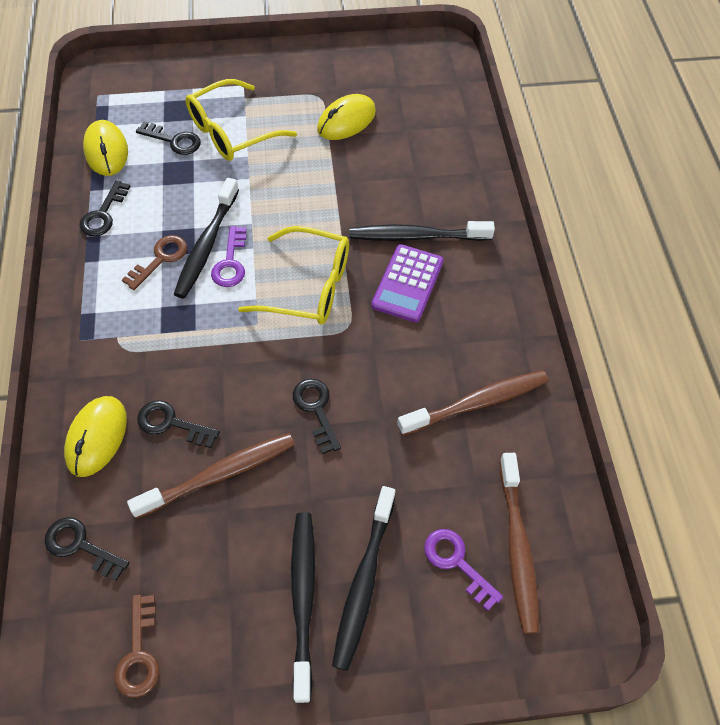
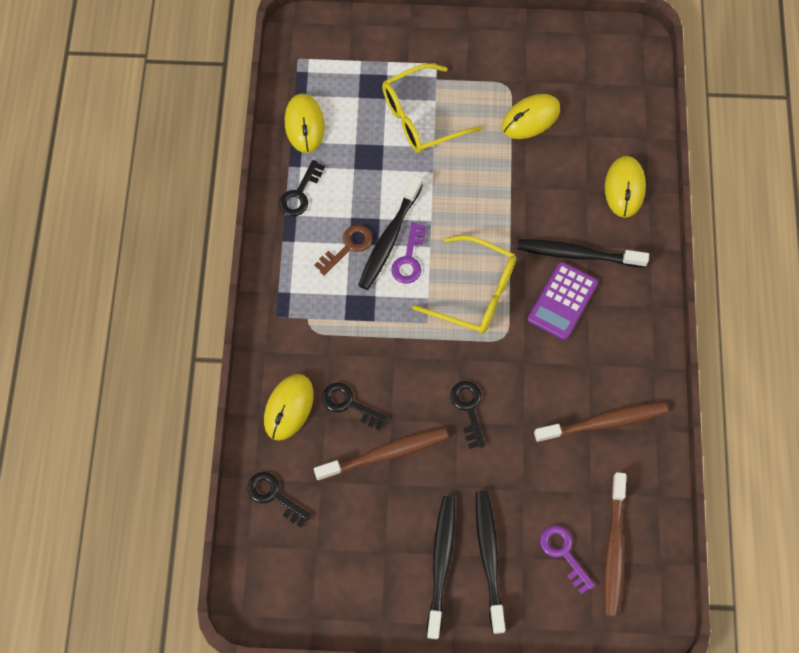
camera: 10 degrees right, 10 degrees up
brown key [114,595,159,698] -> none
black key [136,121,201,155] -> none
black toothbrush [332,486,395,671] -> black toothbrush turned 150 degrees clockwise [476,490,506,634]
none -> yellow mouse [605,156,646,218]

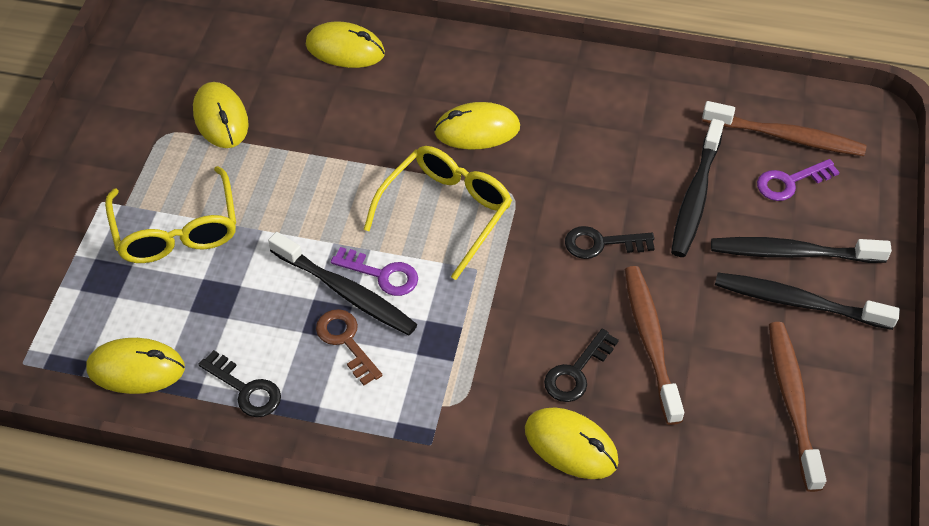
camera: 80 degrees left, 15 degrees down
black key [247,472,311,528] -> none
black toothbrush [517,239,649,268] -> black toothbrush moved to [671,119,724,257]
purple calculator [528,262,598,340] -> yellow mouse [434,102,520,150]
brown toothbrush [534,402,668,443] -> brown toothbrush moved to [769,322,826,492]

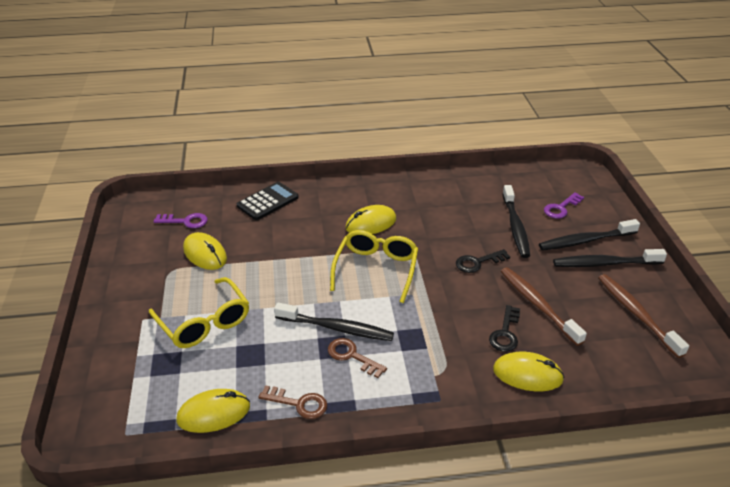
camera: 20 degrees left, 15 degrees down
black key [198,350,281,417] -> brown key [259,385,327,419]
yellow mouse [306,22,385,68] -> black calculator [236,182,299,220]
purple key [331,247,418,296] -> purple key moved to [153,213,208,228]
brown toothbrush [702,101,867,156] -> none

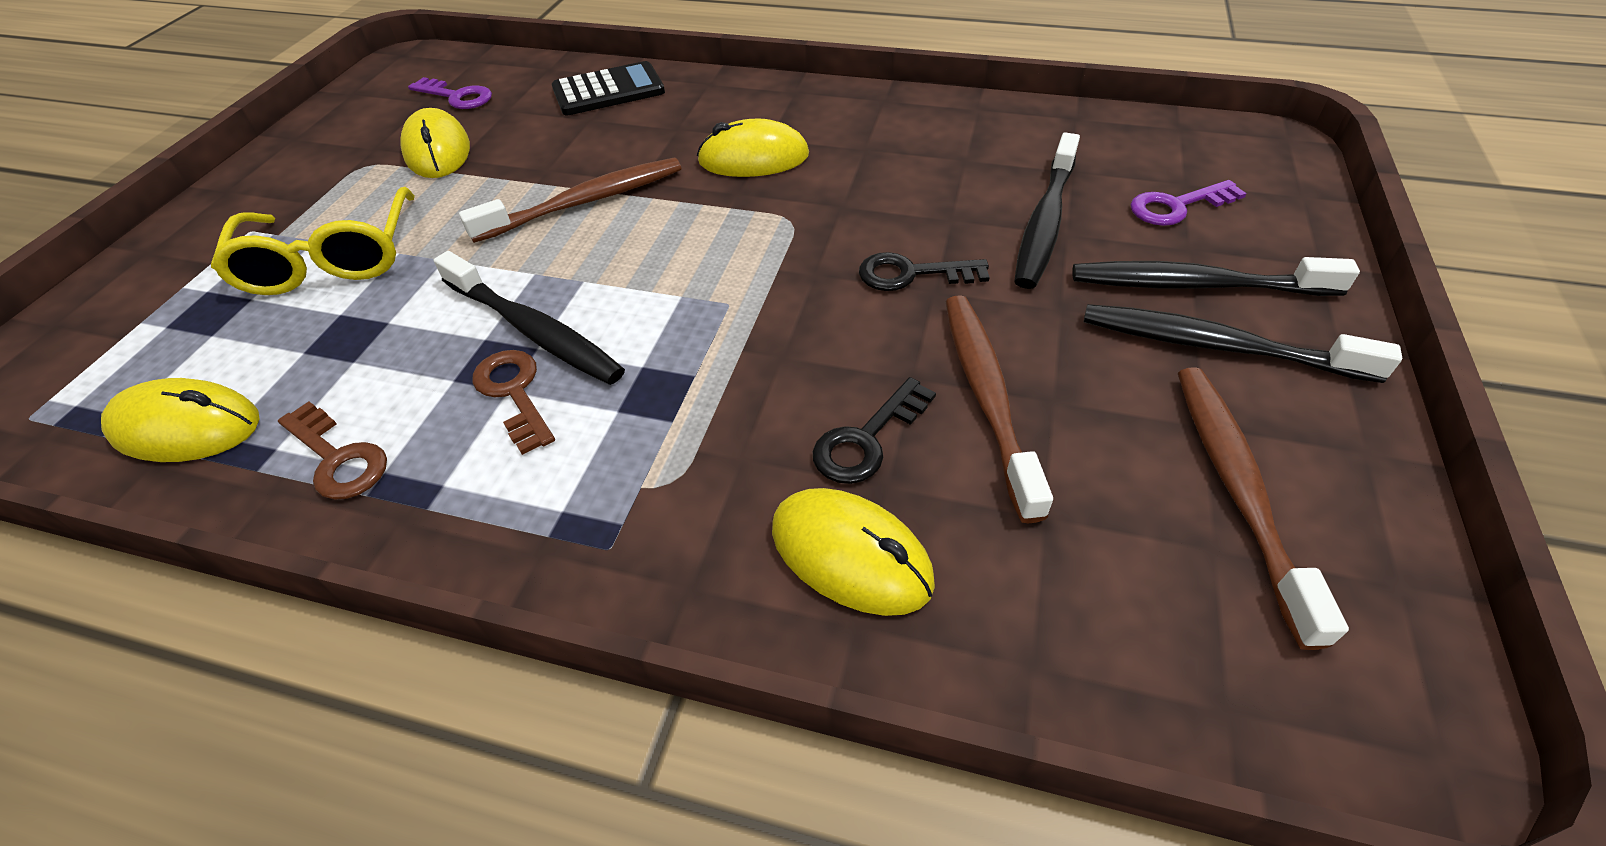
camera: 25 degrees right, 10 degrees up
yellow glasses [330,230,418,303] -> none
none -> brown toothbrush [459,158,681,243]

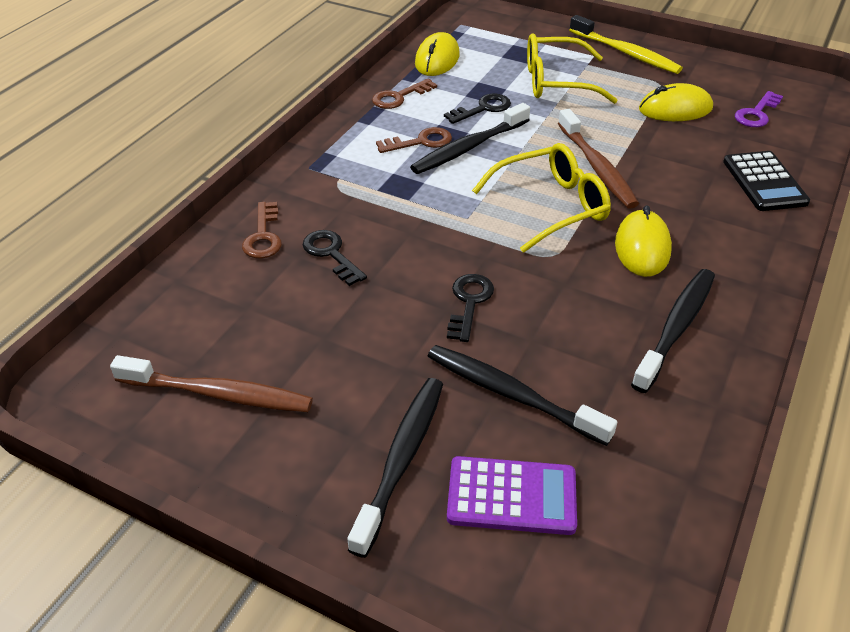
camera: 100 degrees right, 5 degrees down
yellow mouse [772,488,935,616] -> brown key [242,202,282,259]
brown toothbrush [945,295,1053,523] -> none
black toothbrush [1084,304,1402,383] -> black toothbrush moved to [631,269,715,393]
purple key [1131,180,1247,226] -> purple calculator [447,456,577,535]
none -> black key [444,94,511,124]
none -> yellow glasses [472,143,611,253]
none -> yellow toothbrush [569,15,683,74]

